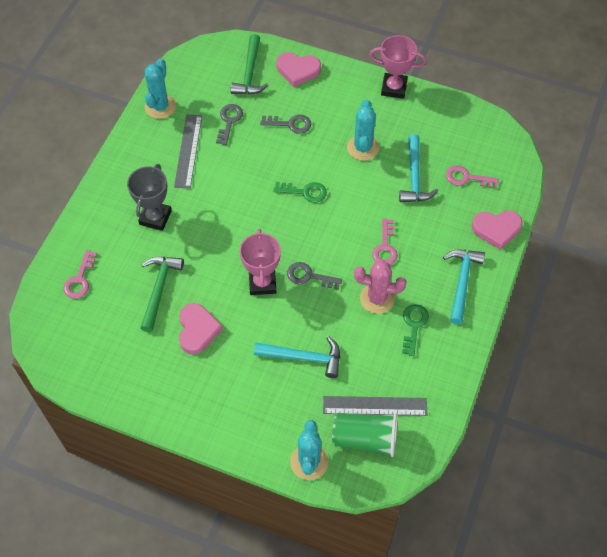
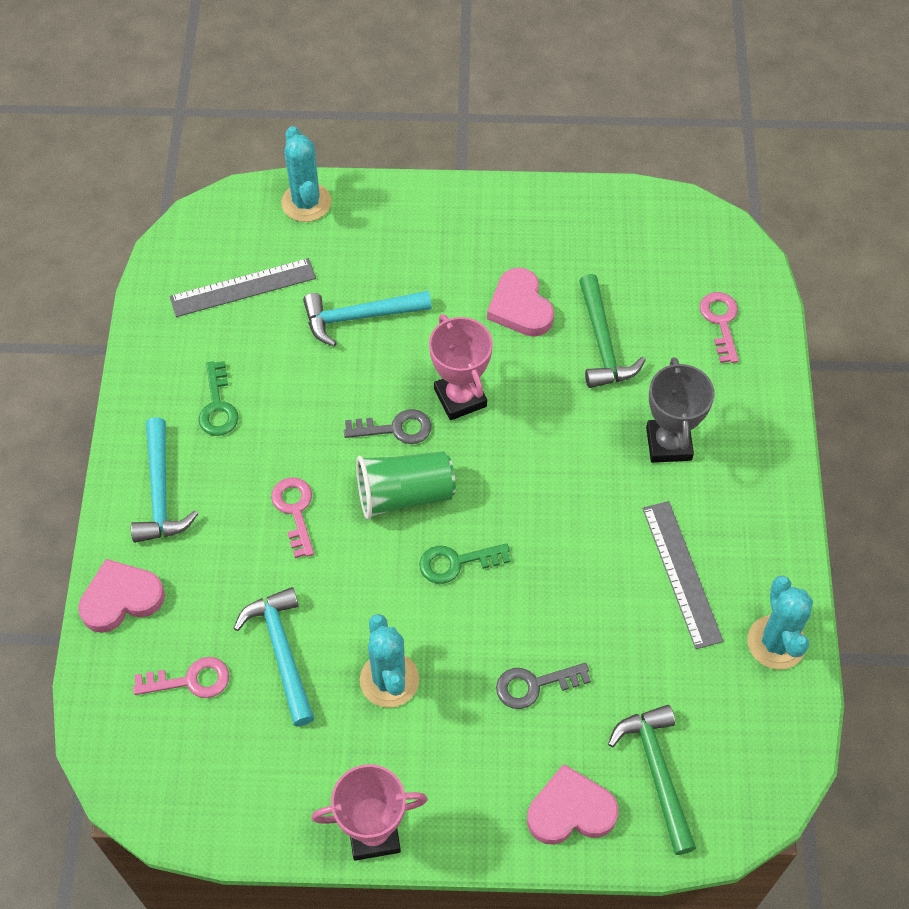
camera: 160 degrees right, 0 degrees up
grey key [216,104,243,145] -> none
green cup [332,413,398,457] -> green cup moved to [356,451,456,520]
pink cactus [354,260,406,314] -> none

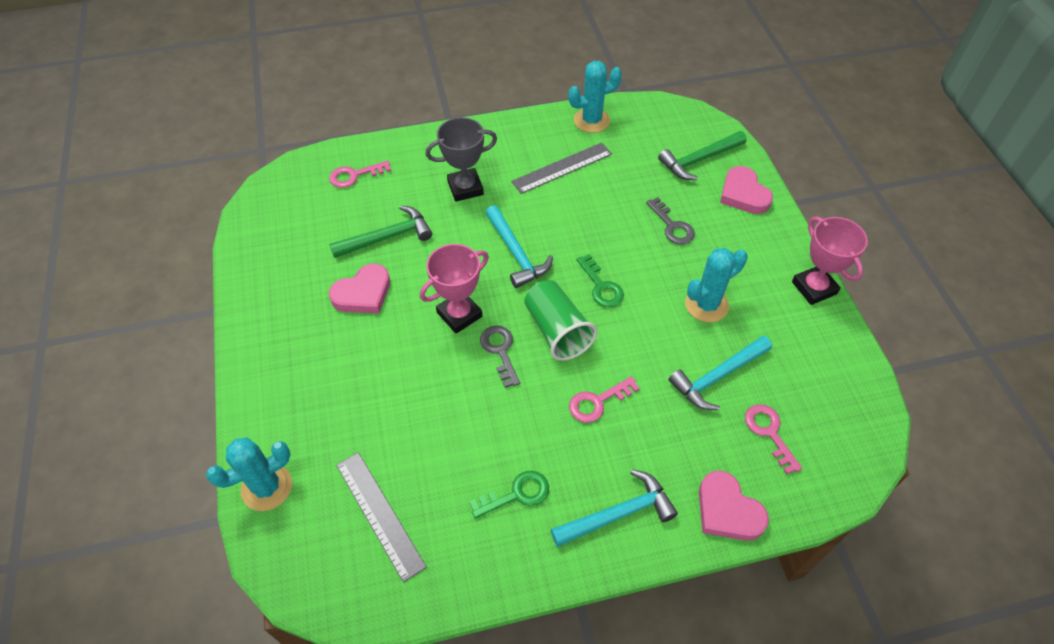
camera: 105 degrees left, 5 degrees down
turquoise hammer [303,291,432,347] -> turquoise hammer moved to [485,205,553,288]

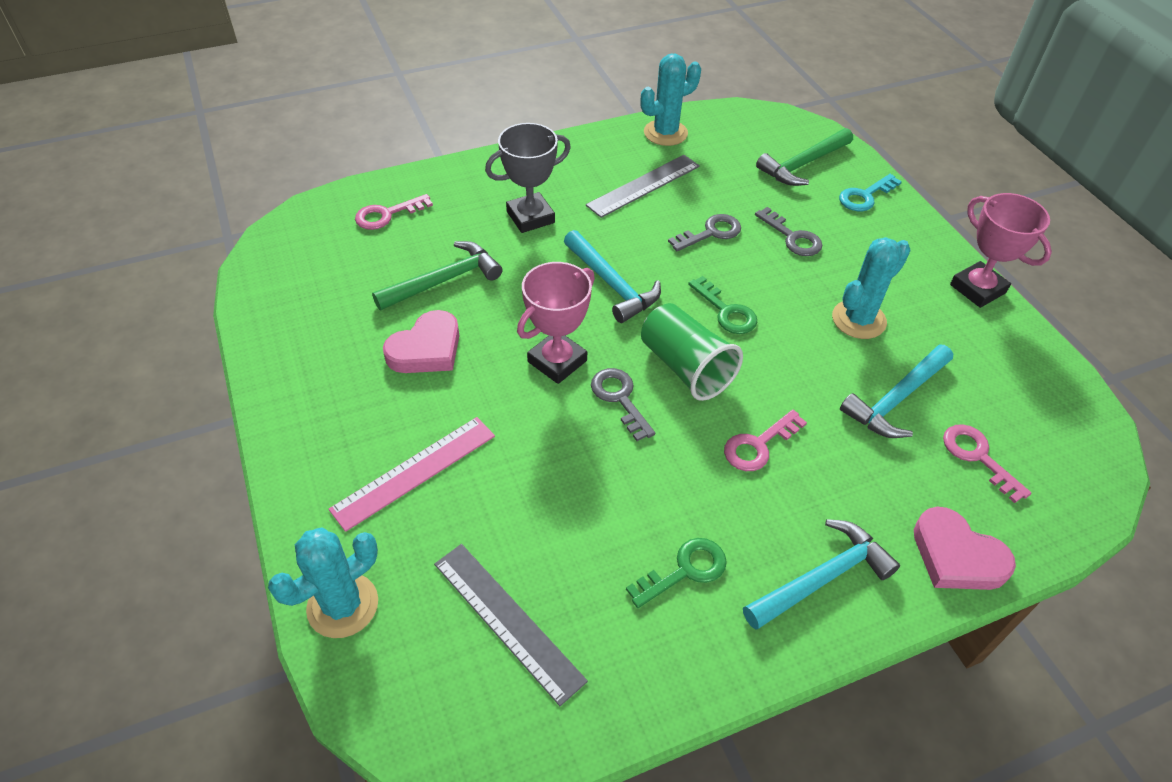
camera: 10 degrees left, 5 degrees down
pink heart [720,166,773,214] -> turquoise key [839,174,902,211]
none -> pink ruler [328,417,495,532]
none -> grey key [668,214,741,251]

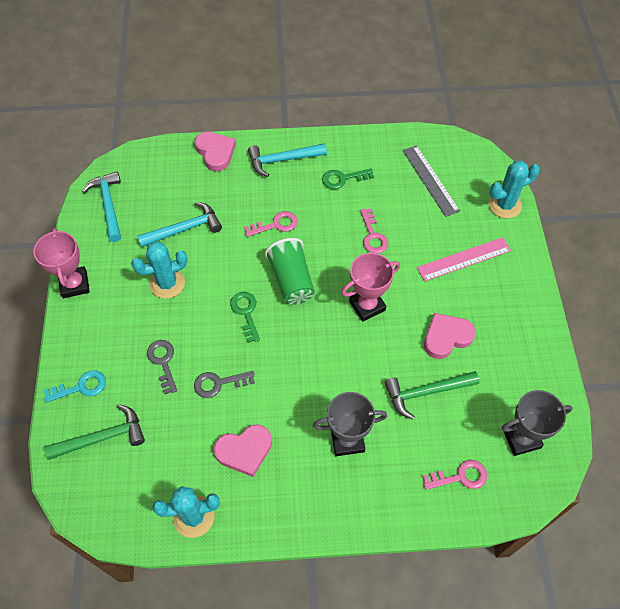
camera: 160 degrees left, 10 degrees up
turquoise hammer [564,230,661,323] -> turquoise hammer moved to [82,172,121,242]
grey ruler [586,155,700,218] -> pink heart [214,424,272,477]
grey key [591,368,655,441] -> none
pink key [943,424,1031,503] -> pink key moved to [360,208,388,254]
none -> grey trophy [502,390,573,456]

